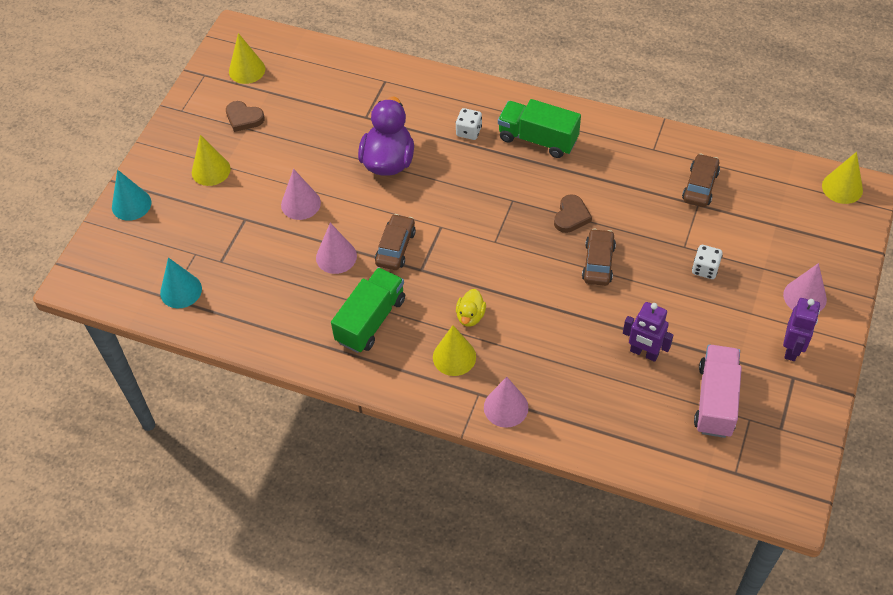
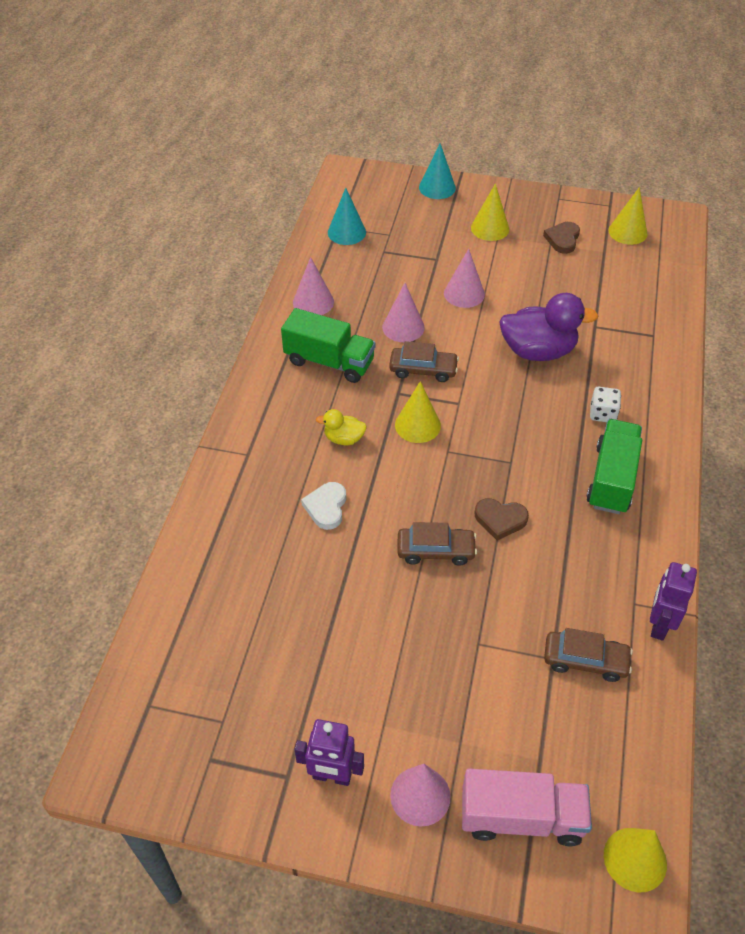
camera: 80 degrees right, 5 degrees down
yellow cone [433,325,476,376] -> yellow cone moved to [395,381,441,443]
pink cone [484,377,528,428] -> pink cone moved to [293,257,334,315]
purple robot [623,302,674,362] -> purple robot moved to [650,562,697,641]
white dice [692,245,723,279] -> none
pink truck [694,345,742,438] -> pink truck moved to [462,769,592,846]
none -> white heart [301,482,346,530]

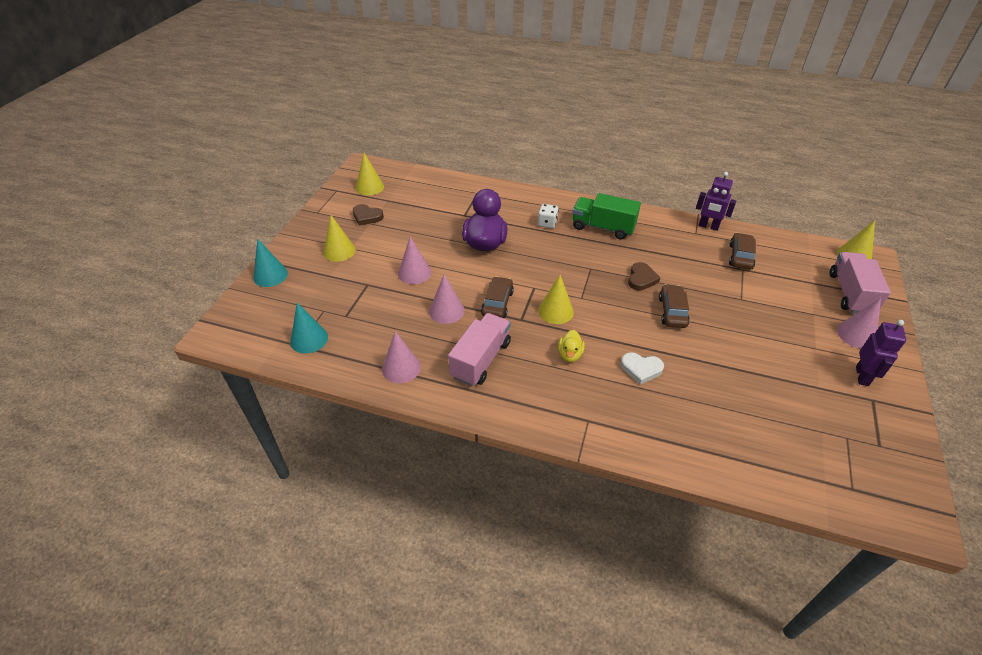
camera: 85 degrees left, 5 degrees down
green truck [281,308,375,383] -> pink truck [448,313,511,386]

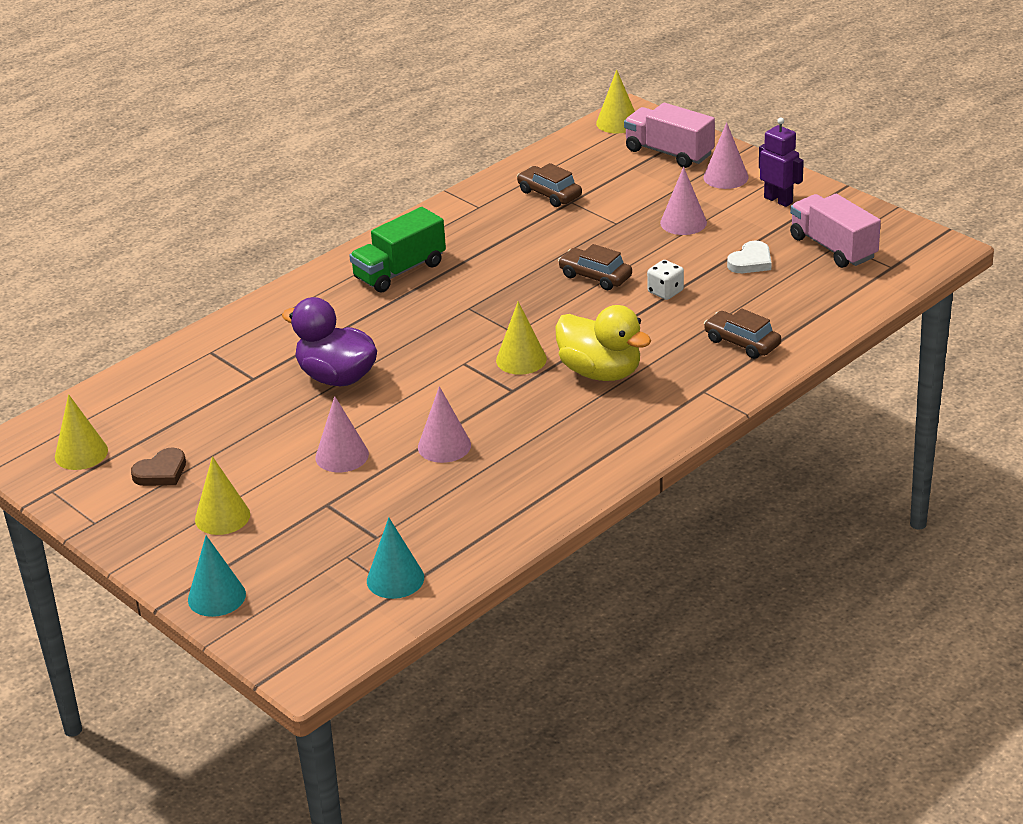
camera: 60 degrees left, 10 degrees down
pink cone [382,331,421,383] -> pink cone moved to [660,167,707,235]
pink truck [448,313,511,386] -> pink truck moved to [790,194,881,268]
brown car [481,276,514,318] -> brown car moved to [704,308,781,359]
white dice [538,204,559,228] -> white dice moved to [647,260,684,300]
yellow duck [558,330,585,362] -> yellow duck [555,305,651,381], size x2.01
white heart [621,352,664,385] -> white heart moved to [727,241,772,273]
brown heart [628,262,660,291] -> none
purple robot [696,172,736,231] -> none

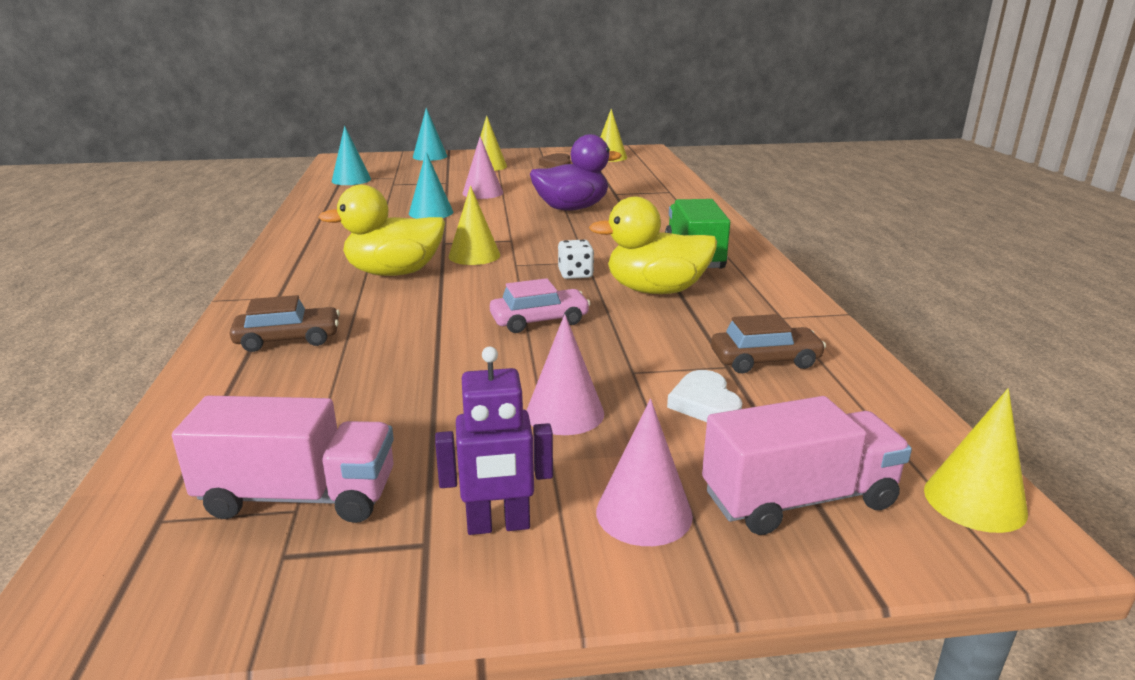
camera: 125 degrees right, 10 degrees down
pink cone [418,386,471,463] -> turquoise cone [409,152,453,219]
brown car [558,244,632,290] -> pink car [490,278,591,333]
white dice [647,260,684,300] -> white dice moved to [558,239,594,279]
white heart [727,241,772,273] -> white heart moved to [667,370,742,422]
none -> yellow duck [589,197,717,294]

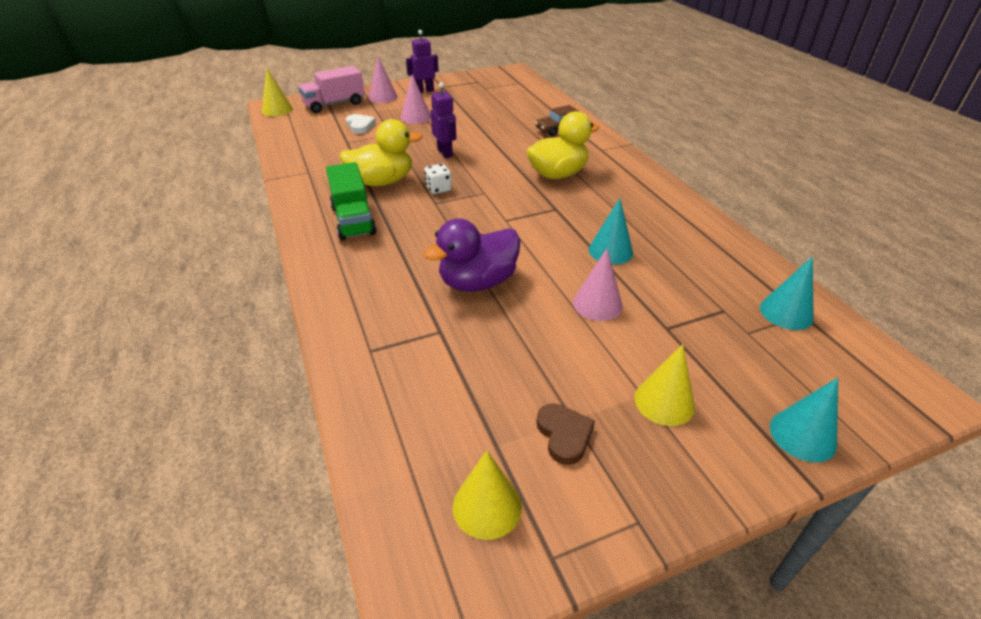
camera: 165 degrees right, 15 degrees up
pink truck [172,396,394,523] -> none
yellow cone [449,185,500,265] -> none
pink car [490,278,591,333] -> purple robot [430,82,456,158]
brown car [711,314,826,373] -> none

